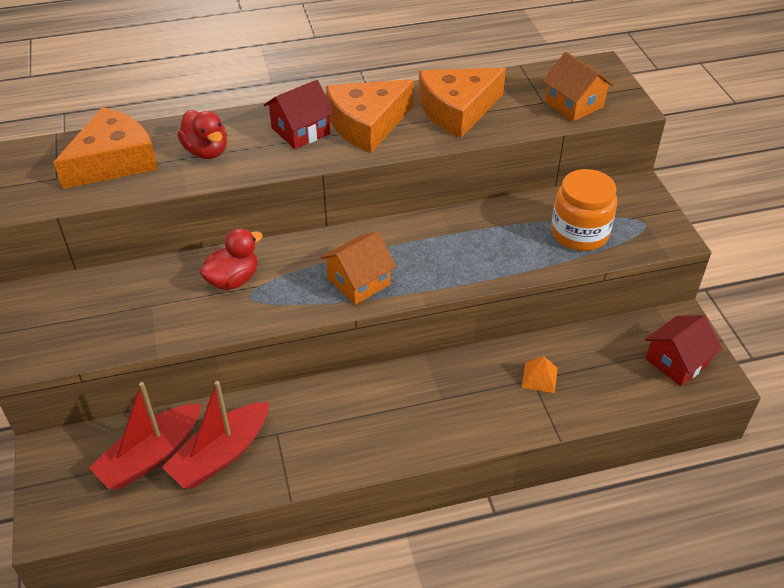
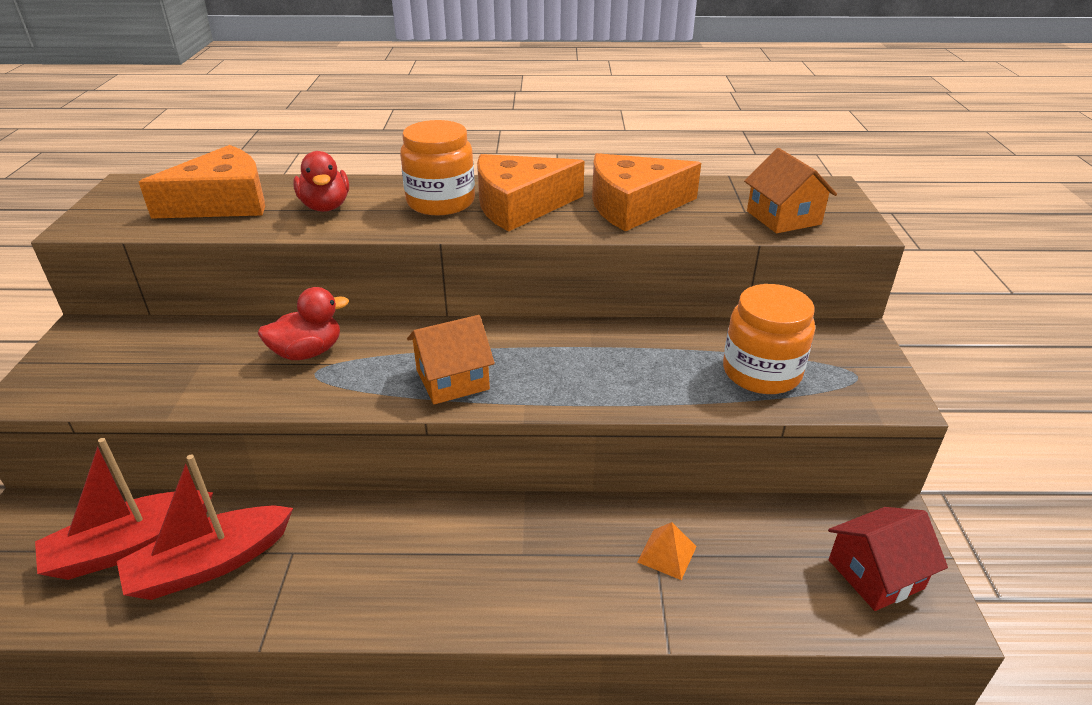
camera: 15 degrees right, 10 degrees down
red house [264,80,334,149] -> orange jar [400,120,475,215]

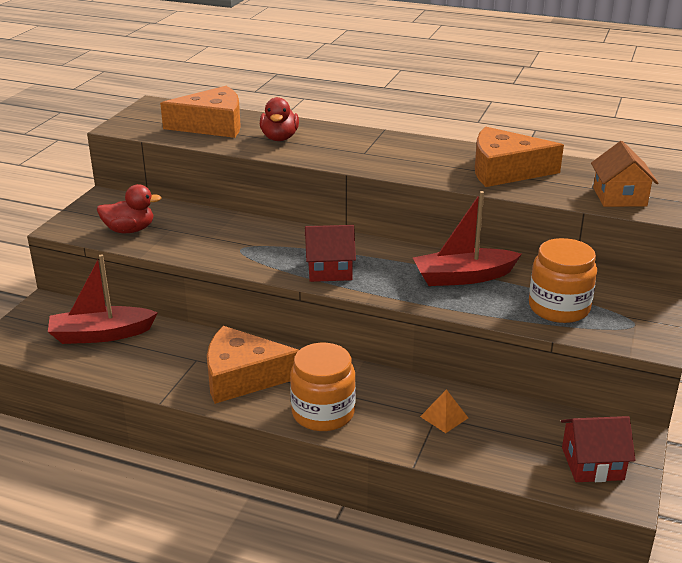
camera: 20 degrees right, 5 degrees down
red boat [117,455,293,600] -> red boat moved to [413,191,522,286]
red duck [258,287,349,360] -> red duck moved to [97,184,162,233]
orange jar [400,120,475,215] -> orange jar moved to [290,343,356,431]
orange house [407,315,495,404] -> red house [305,225,356,282]
orange cheese [477,154,584,232] -> orange cheese moved to [207,326,299,404]

